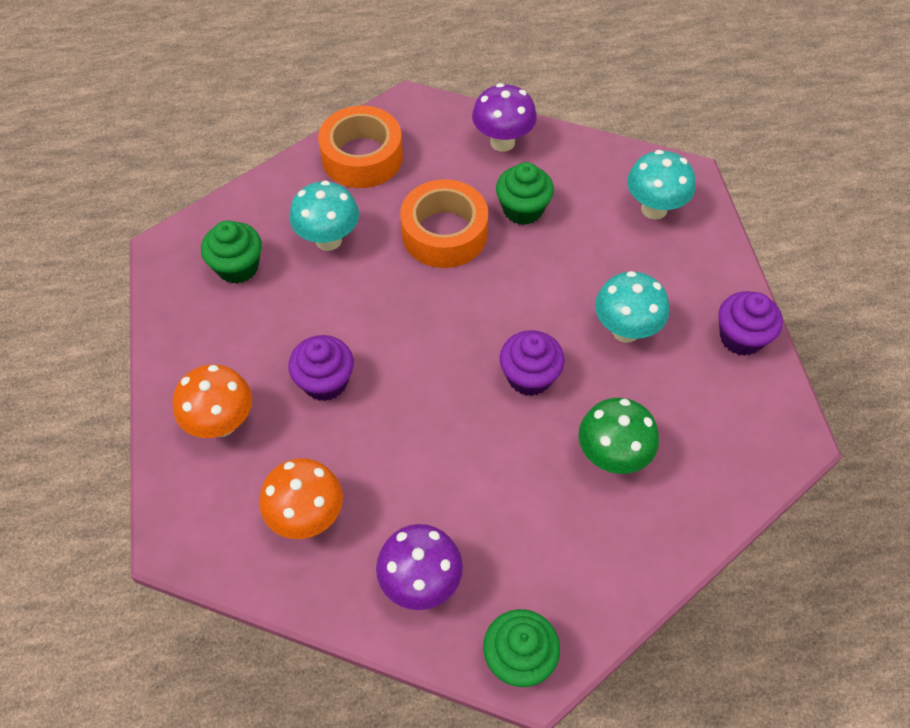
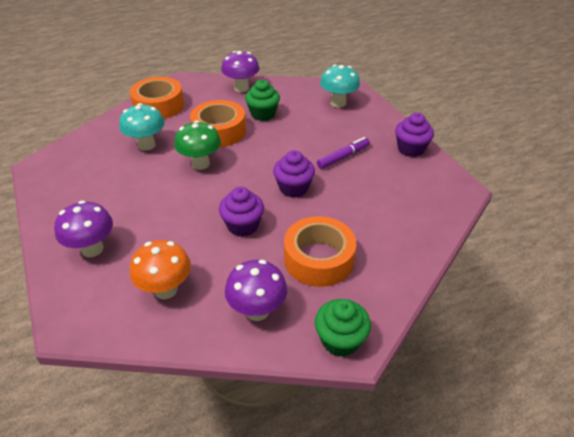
camera: 15 degrees left, 15 degrees down
orange mushroom [173,364,252,438] -> purple mushroom [54,201,113,257]
green cupcake [201,220,262,284] -> none
purple cupcake [288,335,354,401] -> purple cupcake moved to [219,187,264,237]
green mushroom [578,398,659,474] -> green mushroom moved to [174,121,221,170]
turquoise mushroom [595,271,669,343] -> purple marker [317,137,370,169]
none -> orange tape [284,216,356,287]

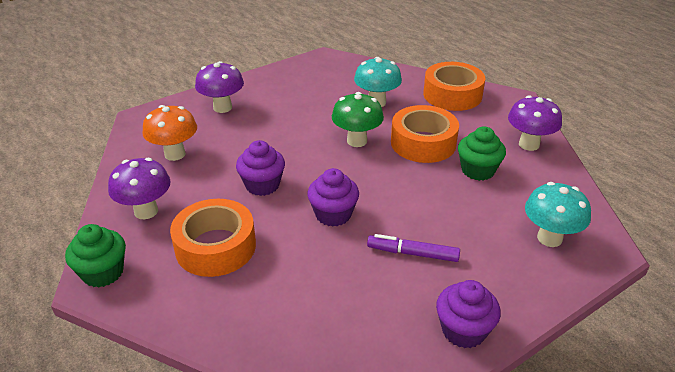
camera: 80 degrees right, 5 degrees down
purple marker [317,137,370,169] -> purple marker turned 150 degrees clockwise [367,234,460,262]

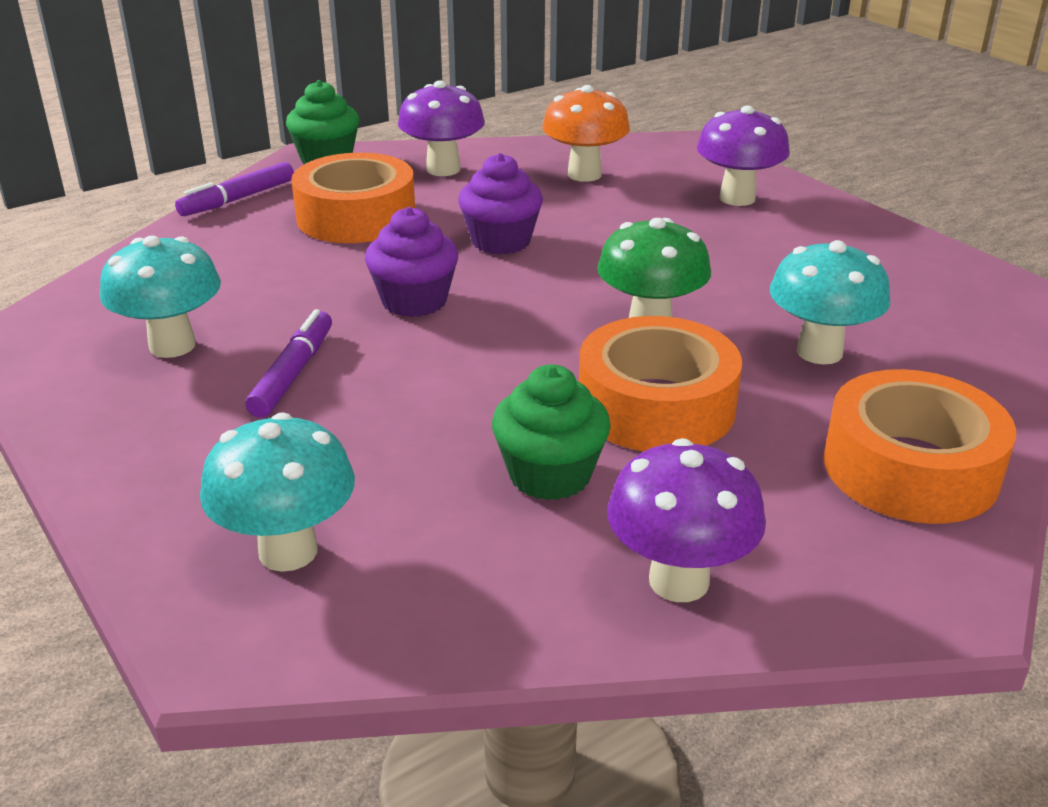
camera: 90 degrees right, 5 degrees down
purple cupcake [436,280,501,348] -> none
none -> turquoise mushroom [100,236,221,358]
none -> purple marker [175,162,294,216]

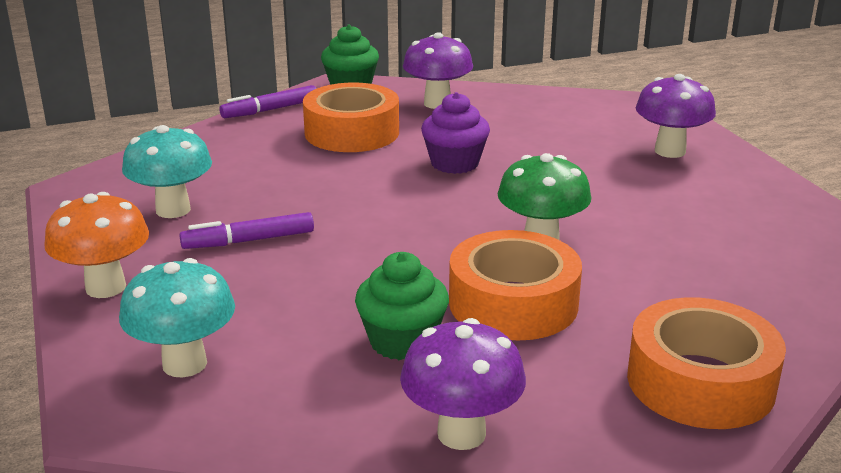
camera: 15 degrees right, 5 degrees down
purple marker [245,309,332,418] -> purple marker turned 135 degrees counterclockwise [179,212,314,249]
purple cupcake [365,207,458,317] -> none
orange mushroom [542,85,630,182] -> orange mushroom moved to [44,192,149,298]
turquoise mushroom [770,240,890,364] -> none

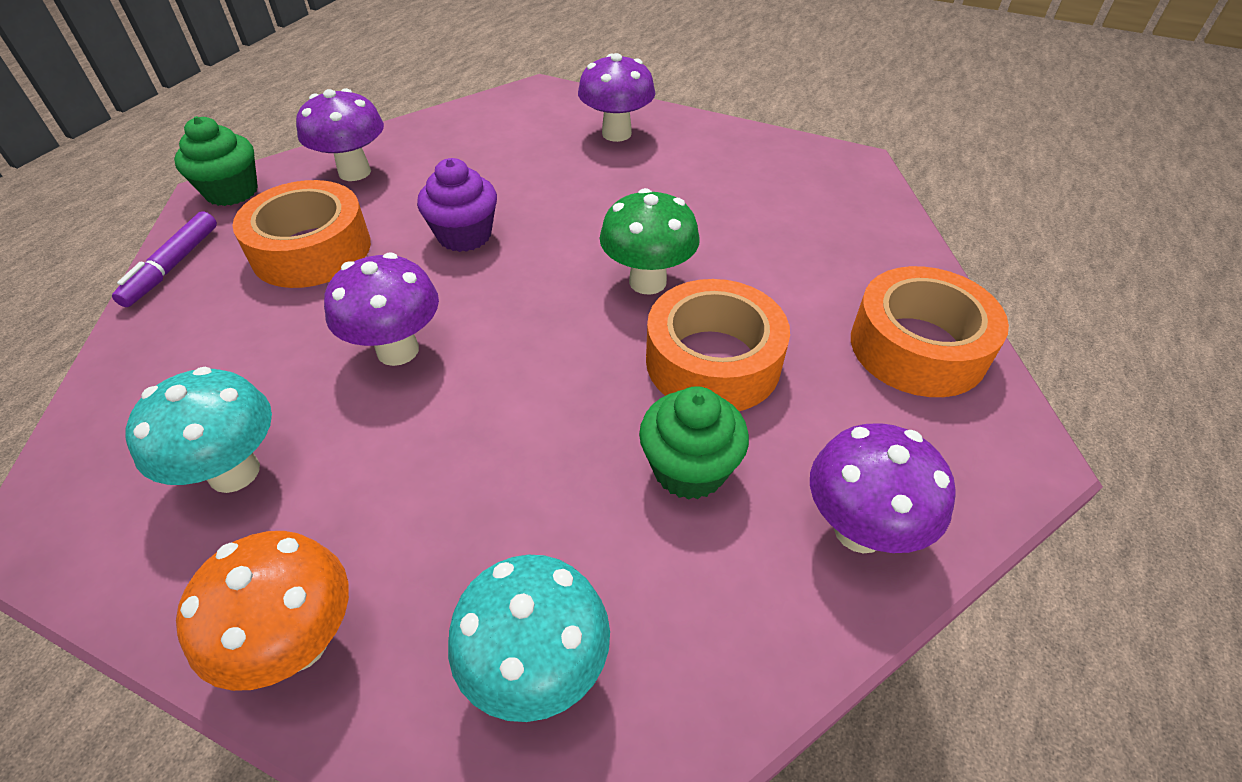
camera: 45 degrees left, 20 degrees up
purple marker [179,212,314,249] -> none
none -> purple mushroom [324,253,439,366]

